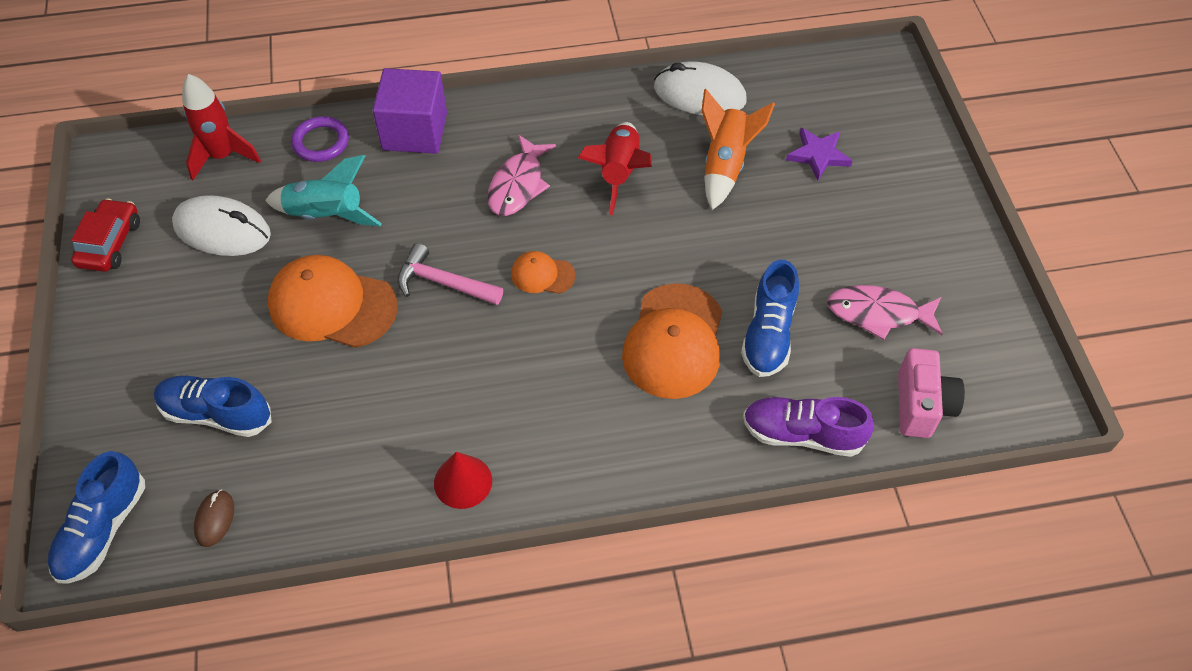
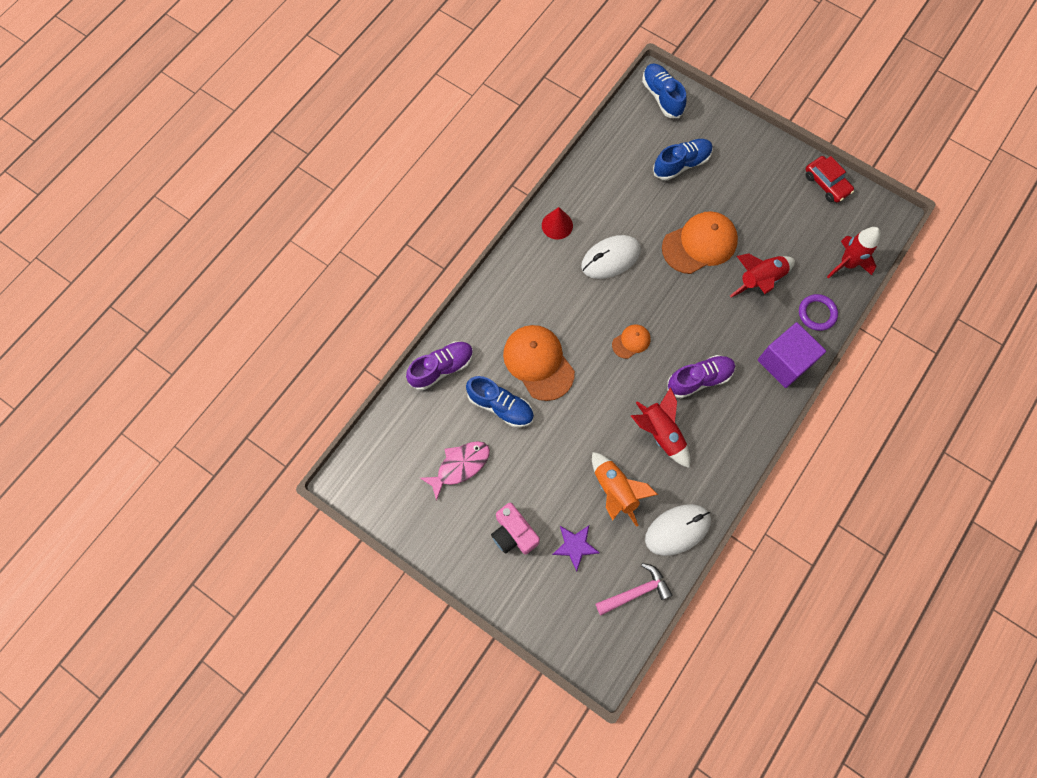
camera: 135 degrees right, 15 degrees up
white mouse [172,195,271,256] -> white mouse moved to [581,235,641,279]
brown mouse [194,490,234,547] -> none
turquoise rocket [265,155,382,226] -> red rocket [730,254,795,297]
pink hammer [397,243,503,305] -> pink hammer moved to [596,563,672,615]
pink fish [487,135,556,216] -> purple shoe [667,355,735,399]
blue shoe [741,260,799,377] -> blue shoe turned 150 degrees clockwise [466,376,534,428]
pink camera [898,348,965,438] -> pink camera moved to [491,503,540,554]

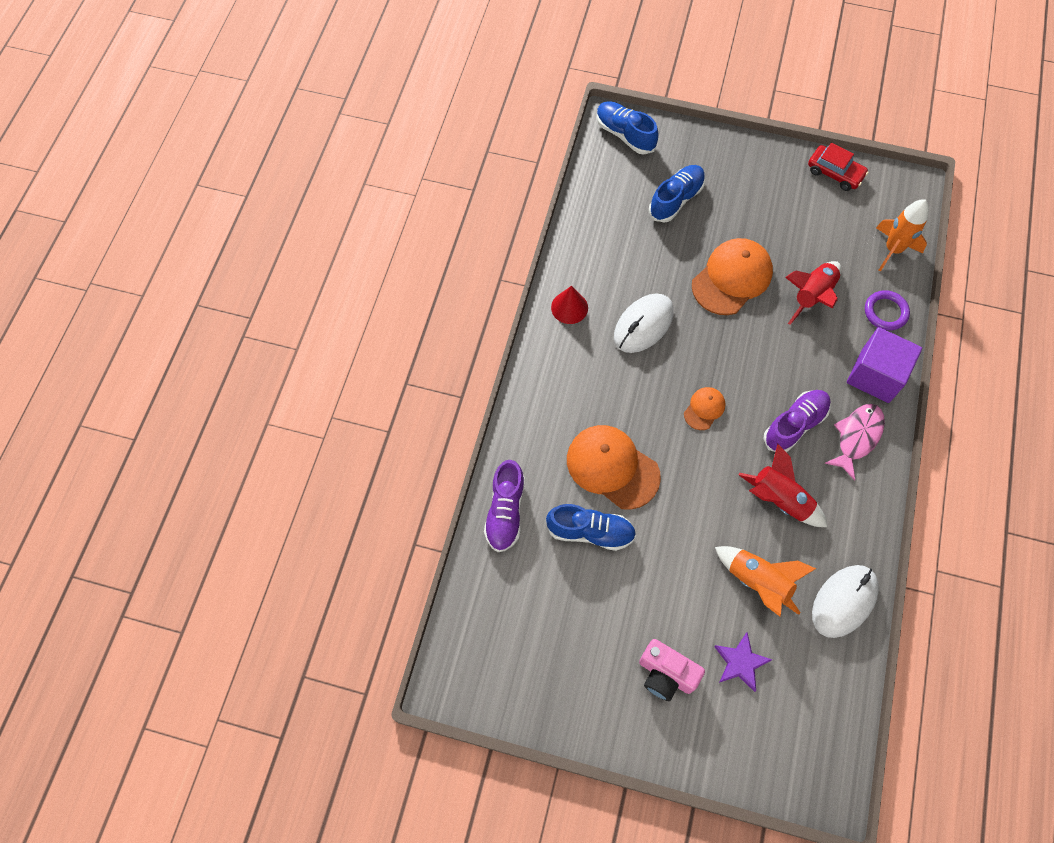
camera: 20 degrees left, 5 degrees down
purple shoe [406,342,473,390] -> purple shoe turned 150 degrees clockwise [484,460,525,552]
pink fish [420,441,490,501] -> pink fish moved to [825,404,885,480]
pink hammer [596,563,672,615] -> none
red rocket [827,227,881,278] -> orange rocket [876,199,929,271]

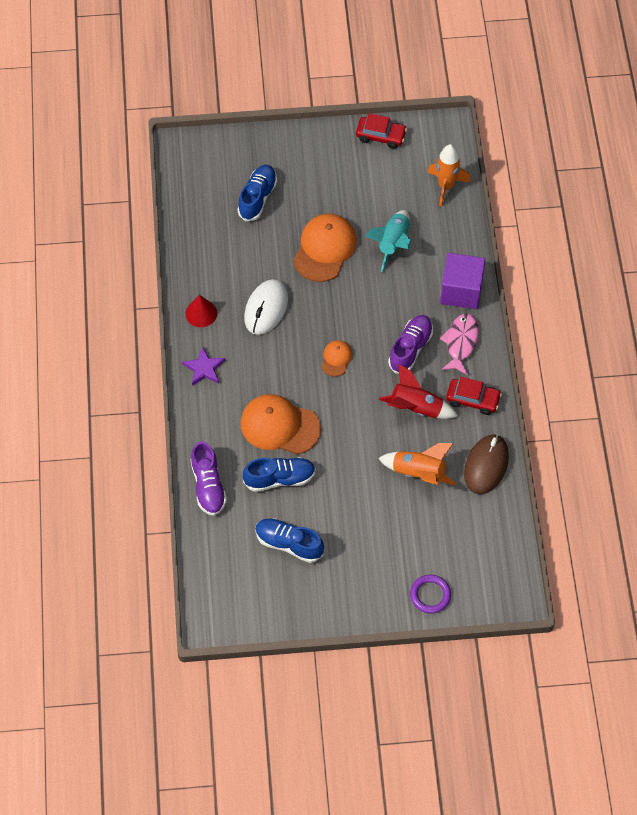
camera: 20 degrees left, 5 degrees down
blue shoe [596,101,658,154] -> blue shoe moved to [255,519,324,563]
pink camera [639,639,705,701] -> none
purple star [714,633,772,692] -> purple star moved to [182,346,225,386]
red rocket [785,261,841,325] -> turquoise rocket [365,210,411,272]
white mouse [812,565,879,638] -> brown mouse [464,435,509,494]
purple ring [865,290,910,330] -> purple ring moved to [410,575,451,613]
none -> red car [446,377,502,415]

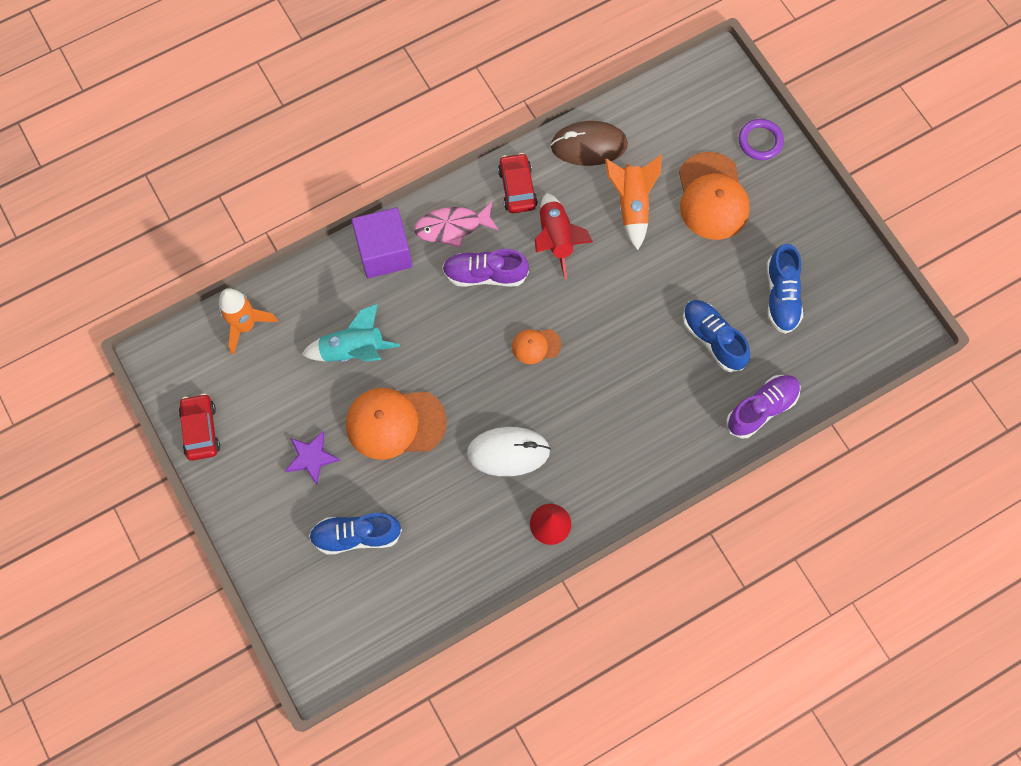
camera: 115 degrees left, 10 degrees up
purple star [182,346,225,386] -> purple star moved to [285,431,340,485]
orange cap [241,394,321,454] -> orange cap moved to [679,152,750,240]

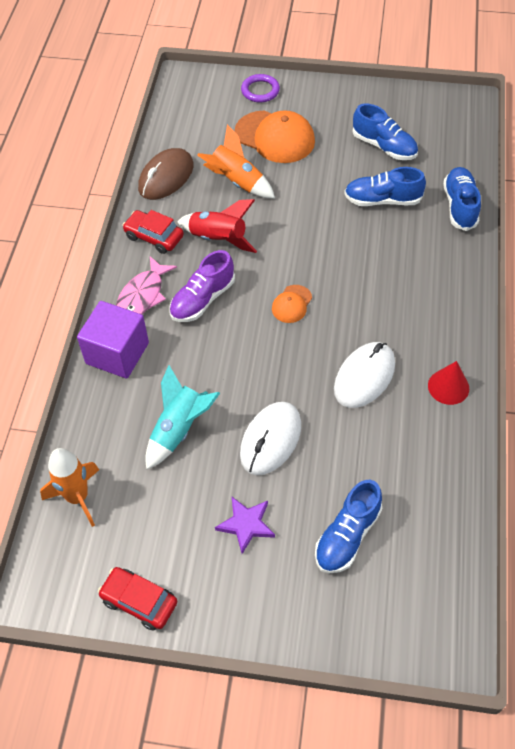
camera: 50 degrees left, 15 degrees down
orange cap [346,388,447,460] -> white mouse [240,402,301,475]
purple shoe [726,375,801,439] -> blue shoe [443,167,481,231]

